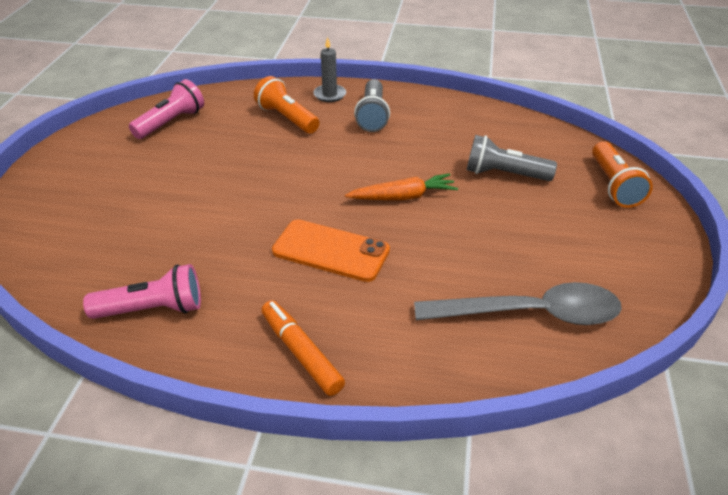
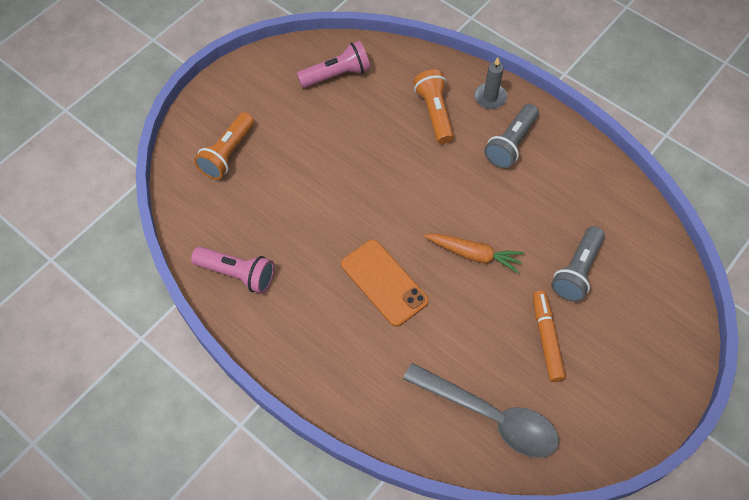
camera: 30 degrees right, 20 degrees up
orange marker [261,301,345,396] -> orange marker moved to [533,291,566,382]
grey flashlight [467,135,557,181] -> grey flashlight turned 105 degrees counterclockwise [551,226,605,302]
orange flashlight [592,141,653,208] -> orange flashlight moved to [194,112,254,180]

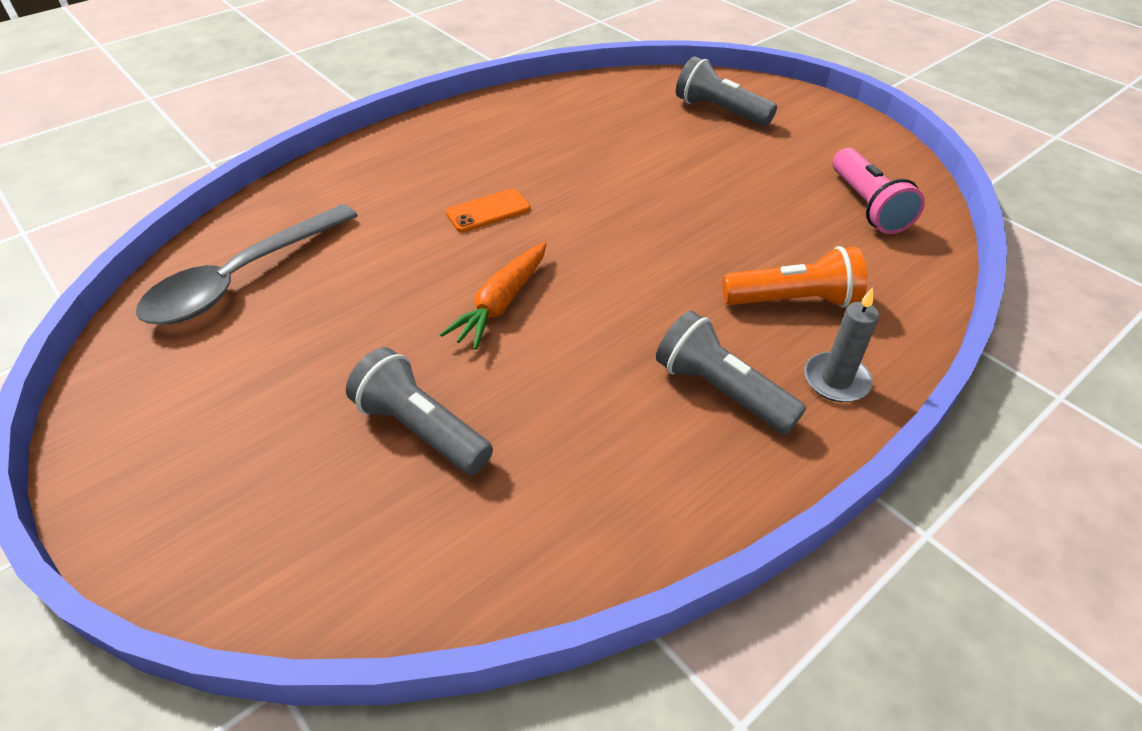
camera: 100 degrees right, 15 degrees down
pink flashlight [191,247,274,294] -> none
orange flashlight [194,112,254,180] -> grey flashlight [676,56,777,126]
orange phone [341,240,429,327] -> orange phone [446,189,531,232], size x0.61
orange marker [533,291,566,382] -> none

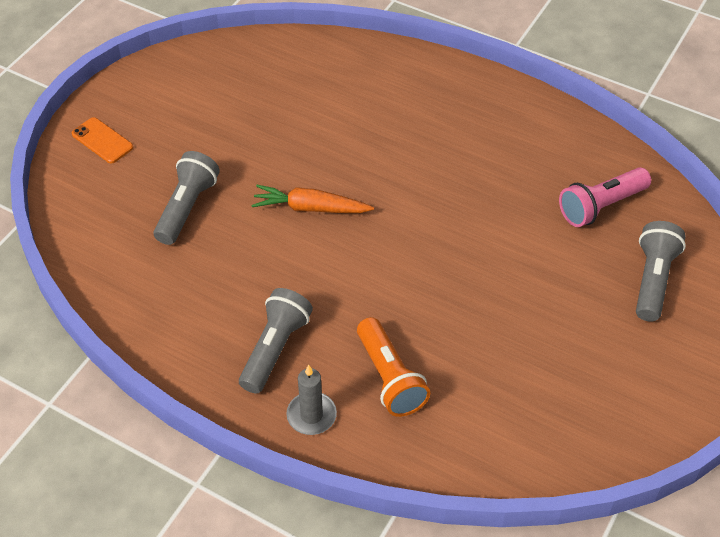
camera: 70 degrees right, 5 degrees up
grey spoon [136,204,358,325] -> none
orange phone [446,189,531,232] -> orange phone moved to [72,117,133,164]
pink flashlight [833,148,925,234] -> pink flashlight moved to [559,167,651,227]

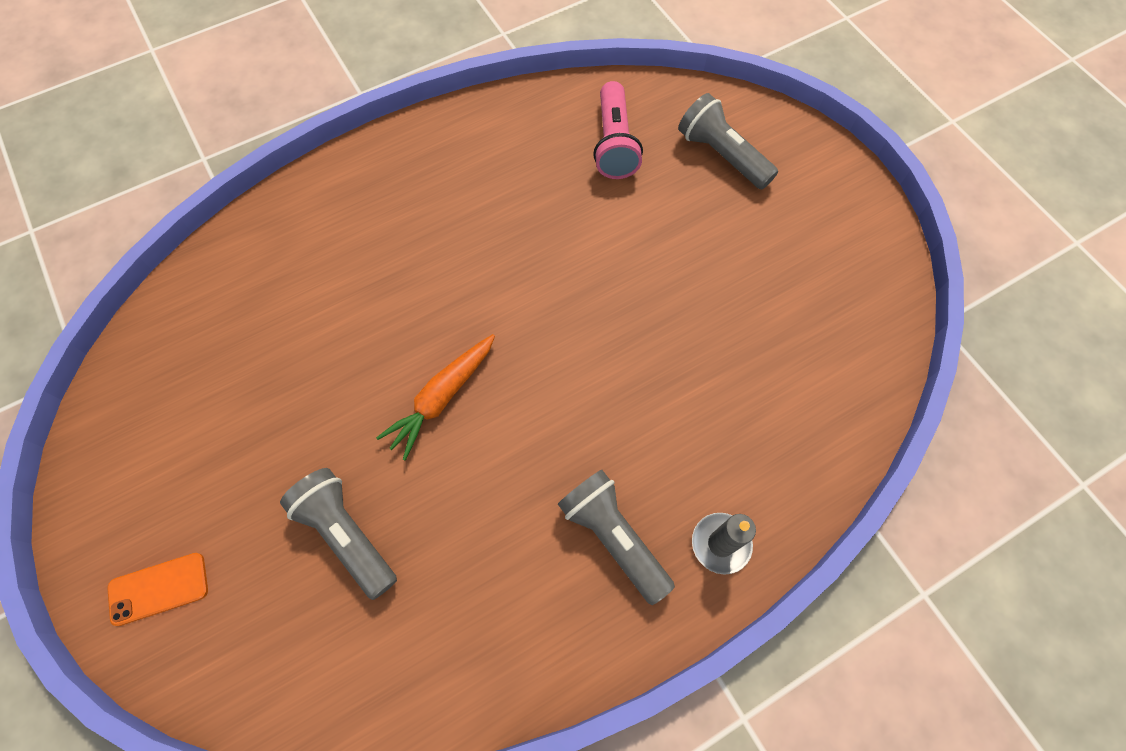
camera: 60 degrees left, 15 degrees up
orange flashlight [357,317,430,417] -> none

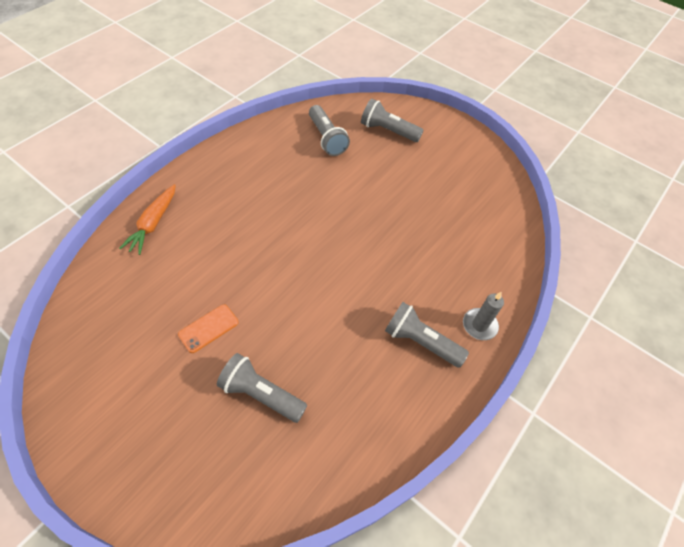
camera: 25 degrees left, 10 degrees down
orange phone [107,553,208,626] -> orange phone moved to [178,304,238,353]
orange carrot [376,334,495,461] -> orange carrot moved to [119,184,176,255]
pink flashlight [593,81,643,179] -> grey flashlight [309,105,350,156]

